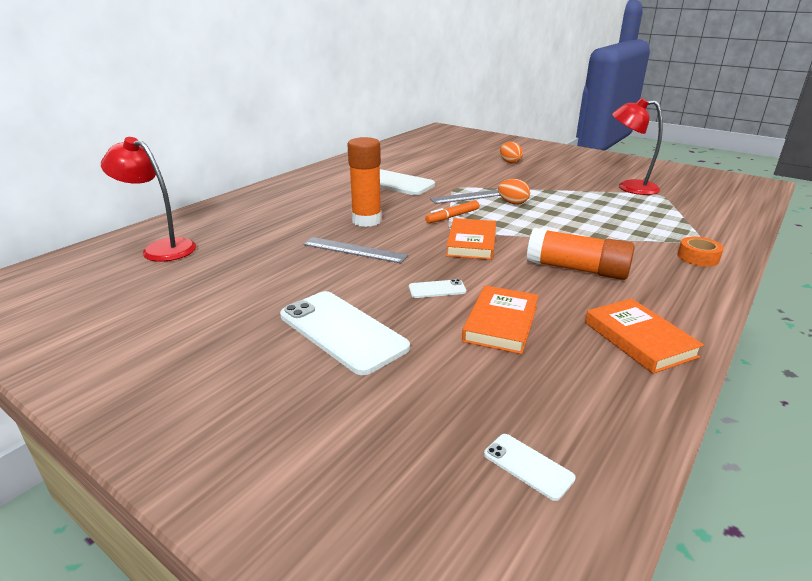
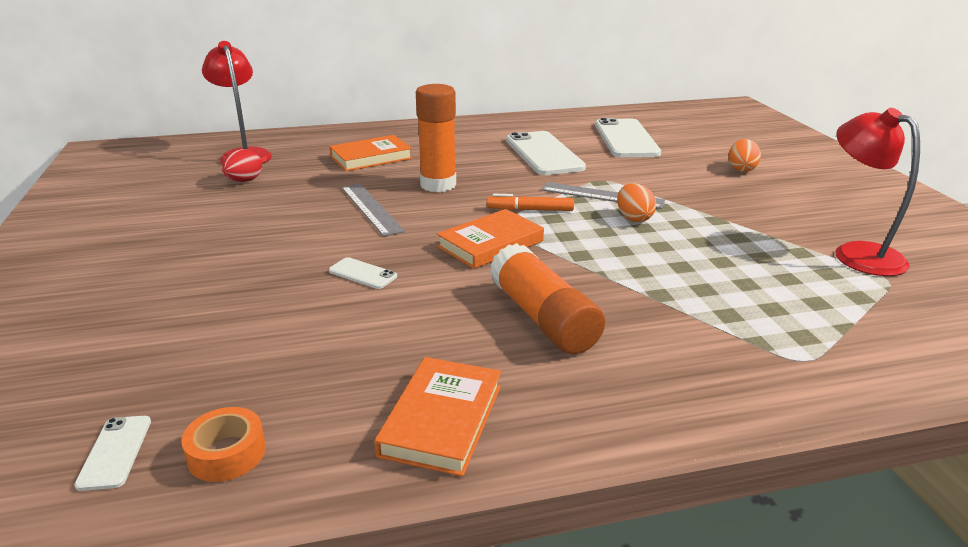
camera: 40 degrees right, 0 degrees up
white phone [280,291,410,375] -> white phone moved to [595,118,661,157]
orange book [462,285,539,354] -> orange book moved to [329,135,412,171]
orange tape [677,237,724,267] -> orange tape moved to [181,407,266,482]
none -> red egg [222,149,262,182]

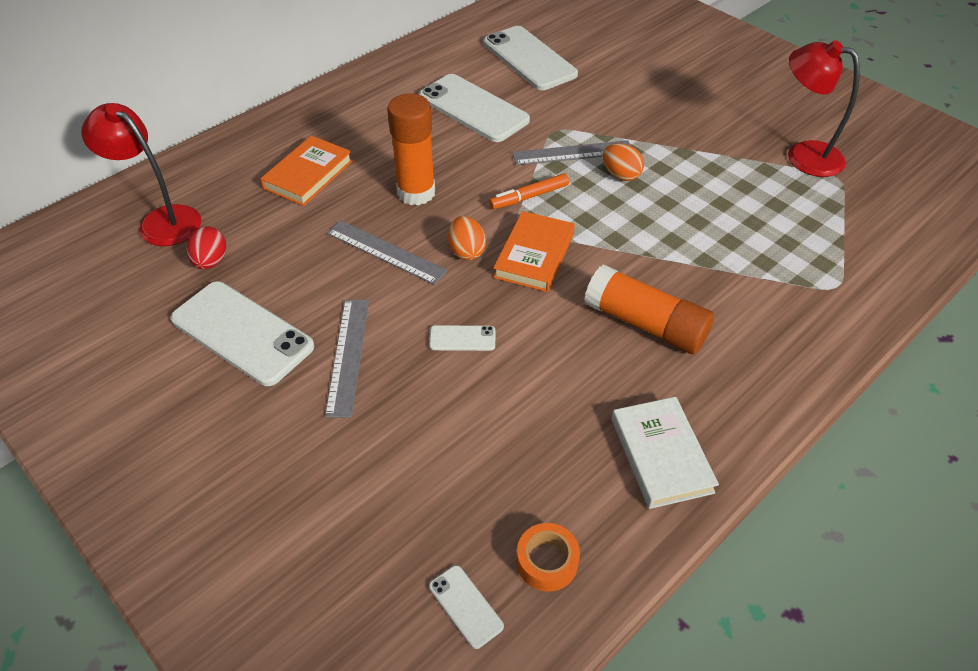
camera: 30 degrees left, 20 degrees up
orange book [375,357,501,476] -> white book [612,397,719,509]
orange egg [728,139,761,172] -> orange egg moved to [448,216,486,260]
none -> white phone [170,281,314,386]
none -> grey ruler [325,300,369,418]

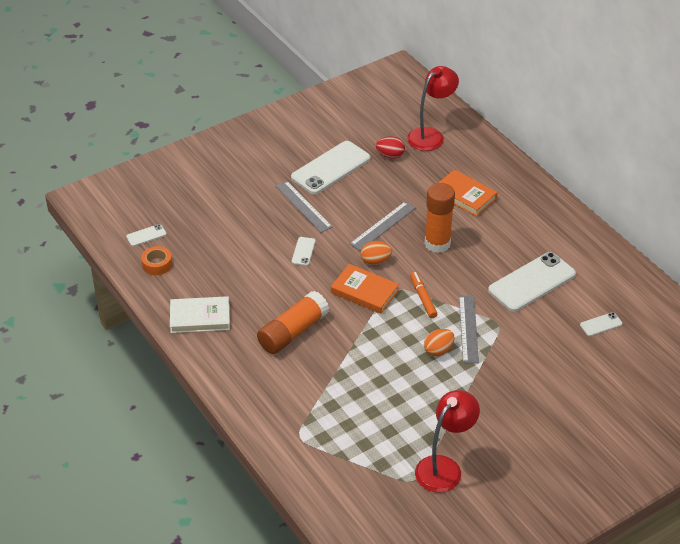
camera: 100 degrees right, 5 degrees down
grey ruler [325,300,369,418] -> grey ruler turned 45 degrees clockwise [276,181,333,233]
white phone [484,26,578,90] -> white phone [580,312,623,336], size x0.45

